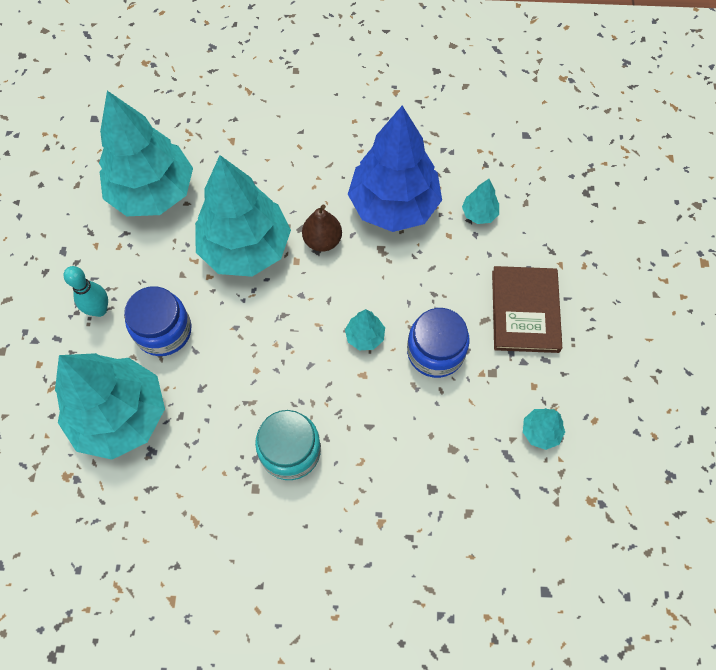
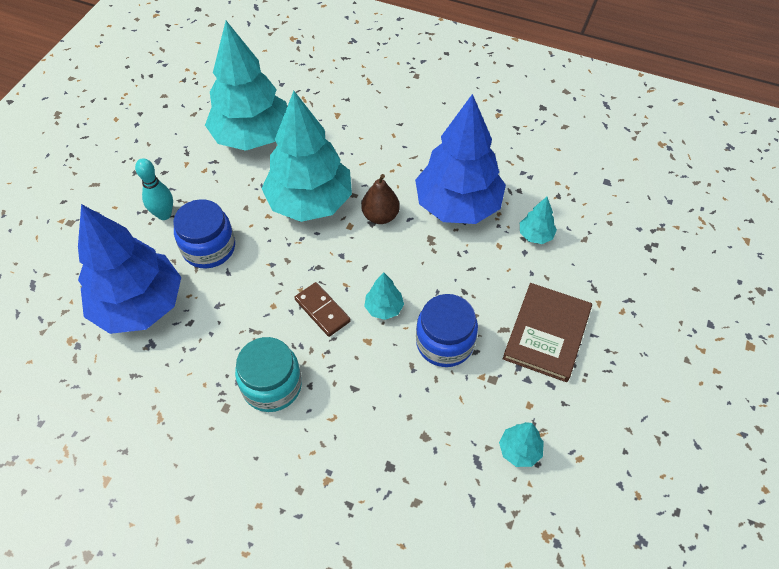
camera: 20 degrees right, 10 degrees down
turquoise tree [55,353,165,460] -> blue tree [78,204,181,334]
none -> brown domino [294,282,351,337]

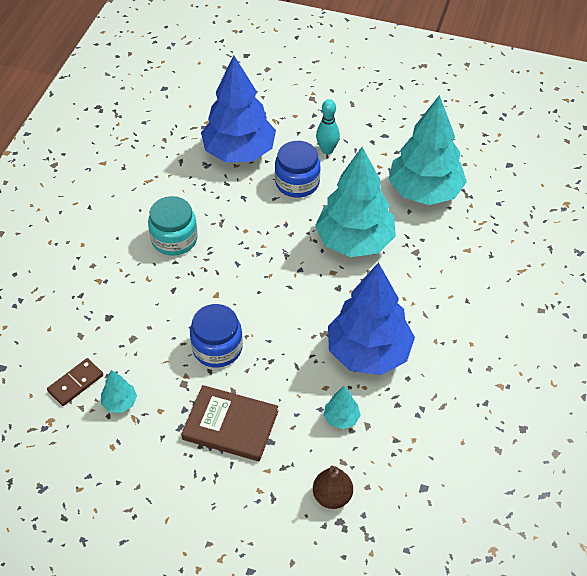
camera: 85 degrees right, 5 degrees down
brown domino [294,282,351,337] -> brown domino moved to [47,358,103,406]
brown pear [361,174,400,224] -> brown pear moved to [313,466,353,509]
turquoise tree [364,272,404,320] -> none

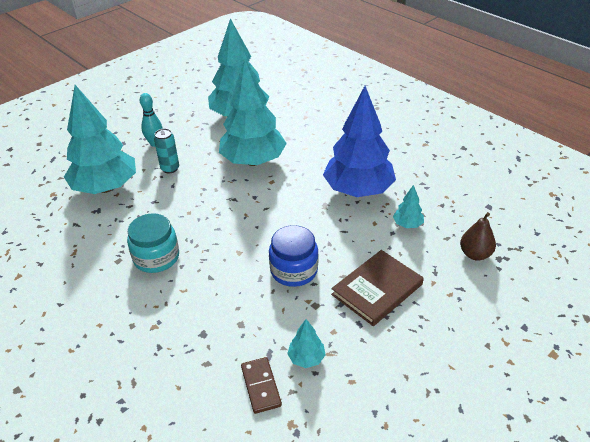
camera: 60 degrees left, 10 degrees down
blue tree [201,55,276,163] -> turquoise tree [64,85,136,194]
blue jar [275,141,321,198] -> turquoise can [154,128,179,174]

